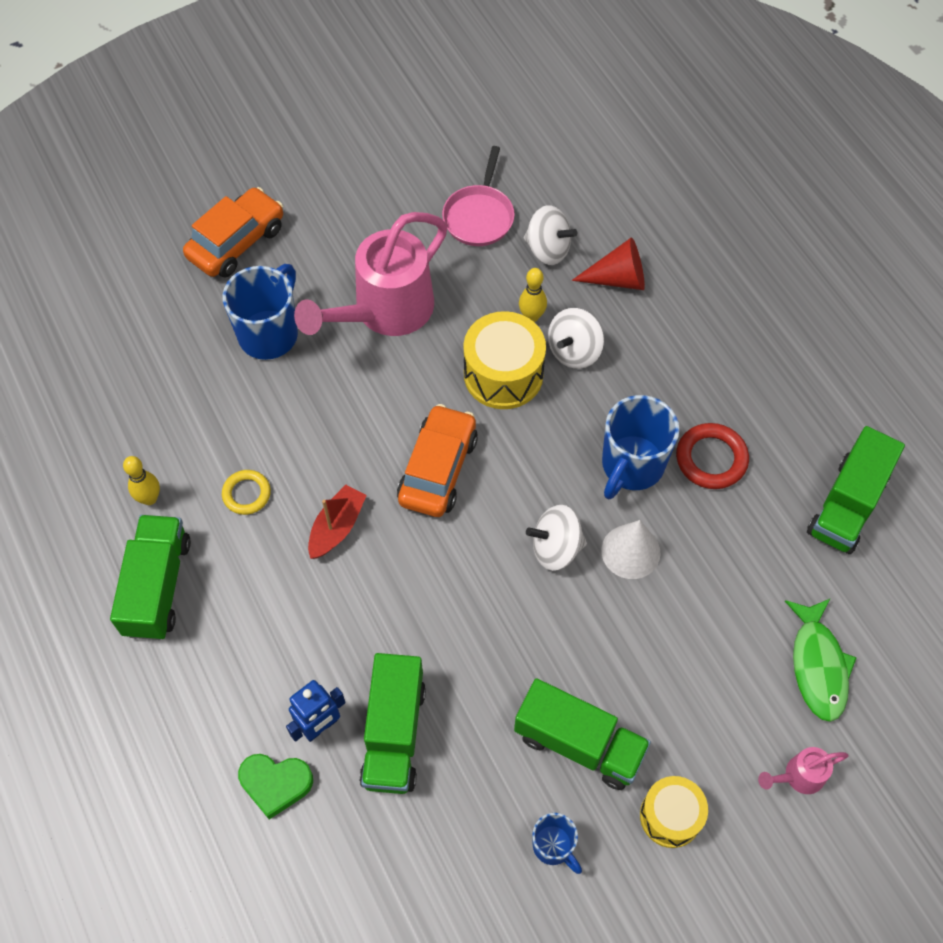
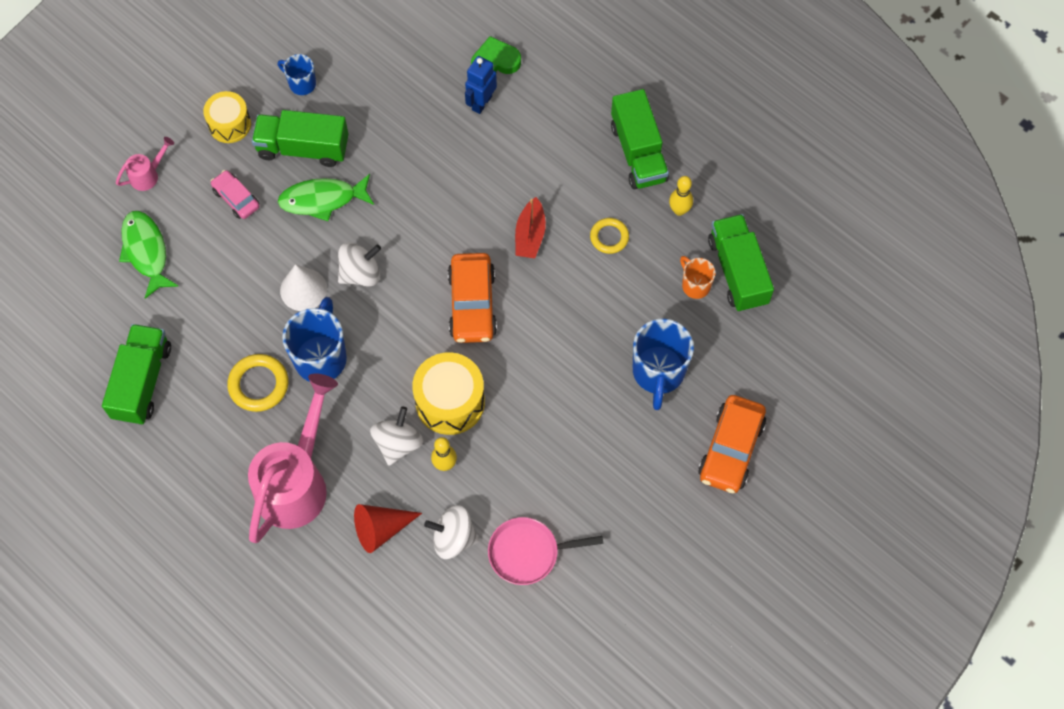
camera: 160 degrees right, 5 degrees up
pink watering can [294,212,447,336] -> pink watering can moved to [248,374,338,543]
green truck [359,653,426,794] -> green truck moved to [708,214,774,312]
pink pan [442,146,515,246] -> pink pan turned 90 degrees counterclockwise [488,517,604,585]
red ring [676,423,749,489] -> yellow ring [227,354,288,412]
none -> pink car [210,170,259,219]
none -> green fish [278,174,374,221]
none -> orange mug [680,256,716,299]

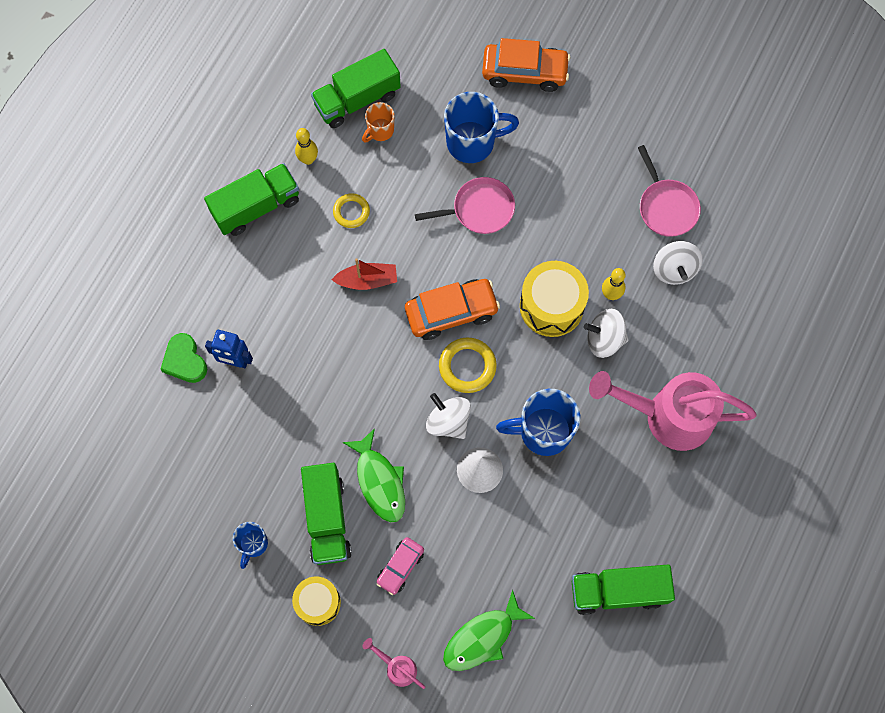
camera: 105 degrees left, 5 degrees up
yellow ring [227,354,288,412] -> yellow ring moved to [439,338,497,393]
red cone [354,504,422,553] -> none
none -> pink pan [415,177,515,234]

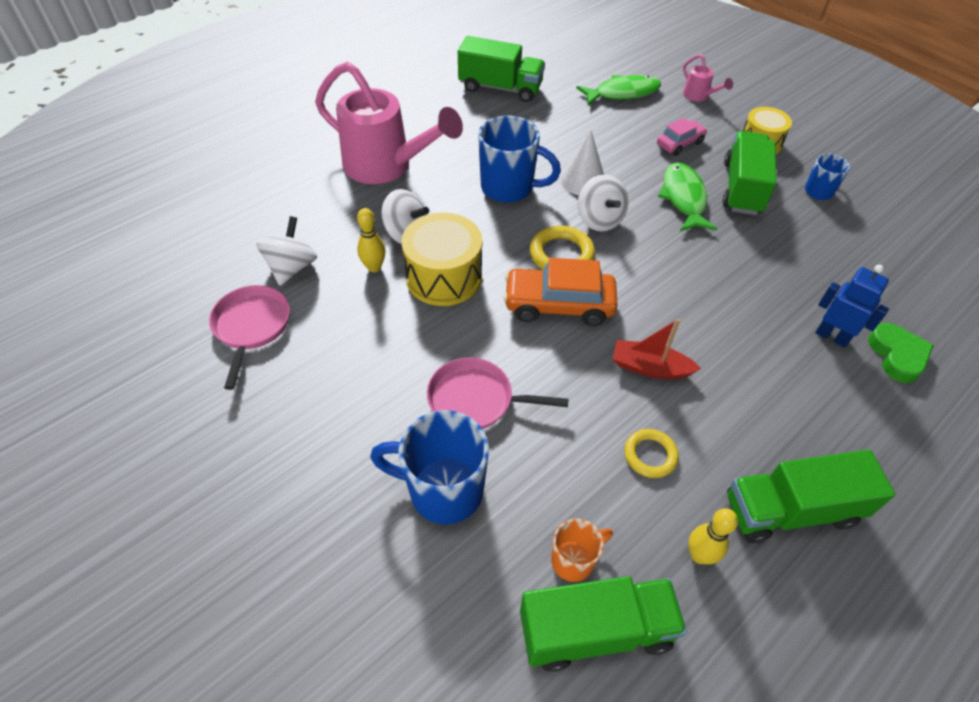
camera: 160 degrees left, 20 degrees down
orange car [482,38,570,92] -> none

